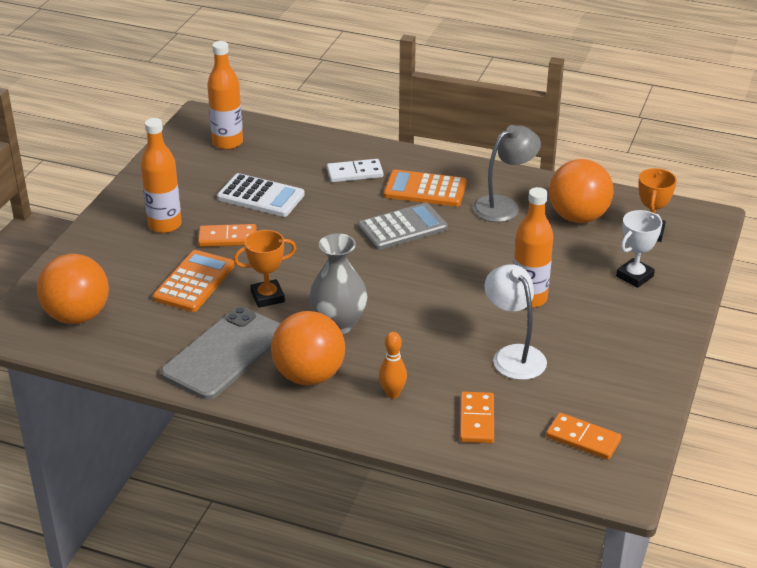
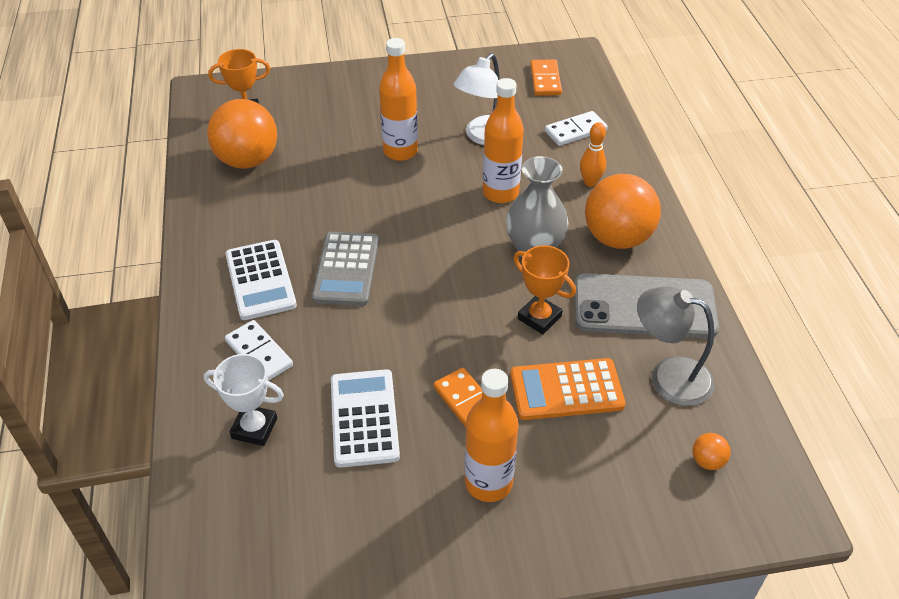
camera: 120 degrees left, 10 degrees up
orange ball [37,254,109,324] -> orange ball [692,433,731,470], size x0.41
orange bottle [207,41,243,150] -> orange bottle moved to [483,78,524,203]
grey calculator [358,203,448,250] -> grey calculator turned 120 degrees counterclockwise [312,232,379,306]
orange calculator [384,170,467,207] -> white calculator [225,240,297,320]
orange domino [460,392,494,443] -> white domino [545,111,608,146]
grey lamp [473,125,541,222] -> grey lamp moved to [637,286,715,406]
white trophy [616,210,662,288] -> white trophy moved to [204,354,284,446]

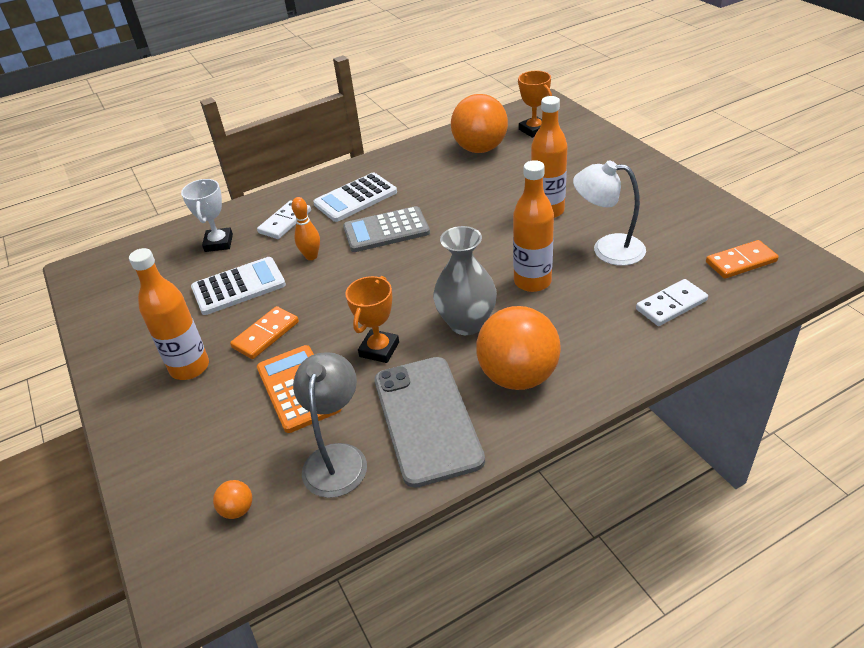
camera: 75 degrees right, 5 degrees down
white domino [545,111,608,146] -> white domino turned 75 degrees counterclockwise [636,279,708,326]
orange bowling pin [580,122,606,187] -> orange bowling pin moved to [292,197,320,260]

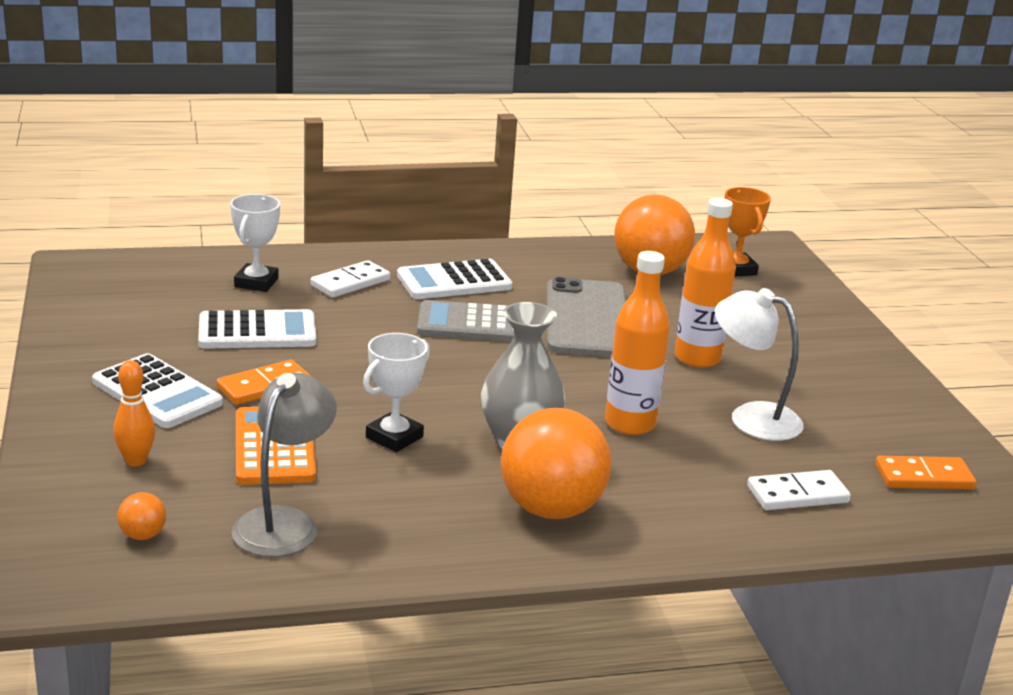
camera: 10 degrees right, 15 degrees down
orange bottle [129,248,209,380] -> white calculator [92,353,223,428]
orange bowling pin [292,197,320,260] -> orange bowling pin moved to [113,360,155,467]
orange trophy [345,276,399,363] -> white trophy [363,333,430,452]
grey phone [374,357,485,488] -> grey phone moved to [547,277,626,357]

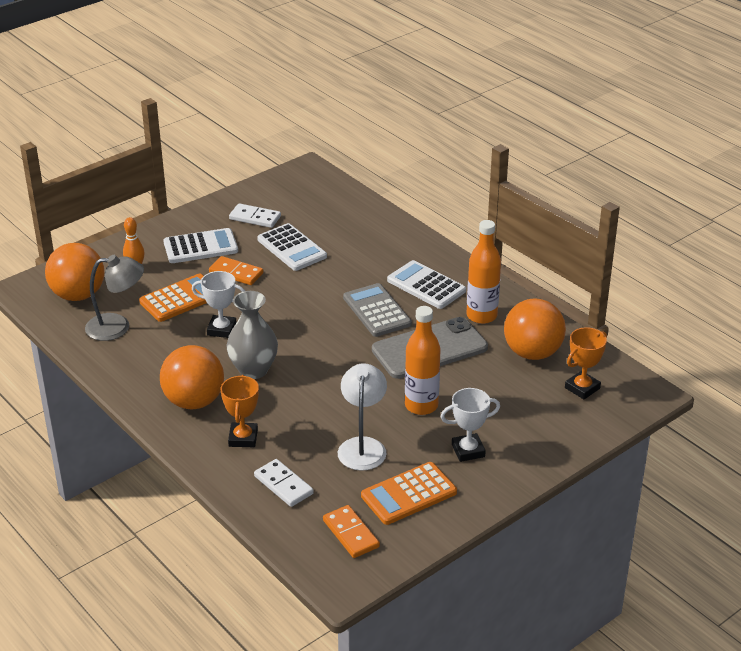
camera: 65 degrees right, 10 degrees up
white calculator [92,353,223,428] -> white calculator turned 120 degrees counterclockwise [163,228,238,263]
orange ball [117,492,166,540] -> orange ball [45,243,104,301], size x2.46
white trophy [230,194,280,292] -> white trophy moved to [441,388,500,462]
white domino [311,260,390,298] -> white domino moved to [229,203,281,228]
orange bottle [605,251,670,435] -> orange bottle moved to [467,220,501,324]
none -> orange trophy [221,375,259,447]
none -> orange calculator [361,462,457,525]

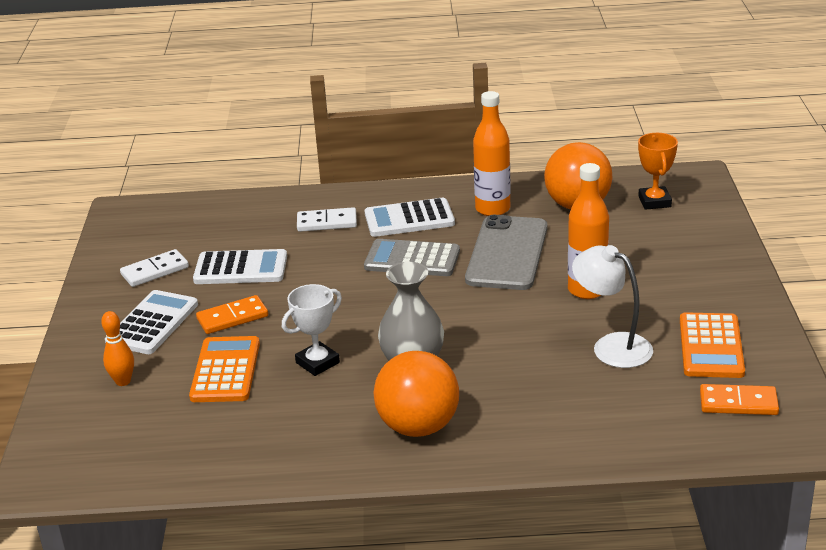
camera: 50 degrees left, 5 degrees down
orange ball [45,243,104,301] -> none
grey lamp [85,255,144,341] -> none
orange trophy [221,375,259,447] -> none
white domino [254,459,314,507] -> white domino moved to [297,207,357,232]
white trophy [441,388,500,462] -> none

